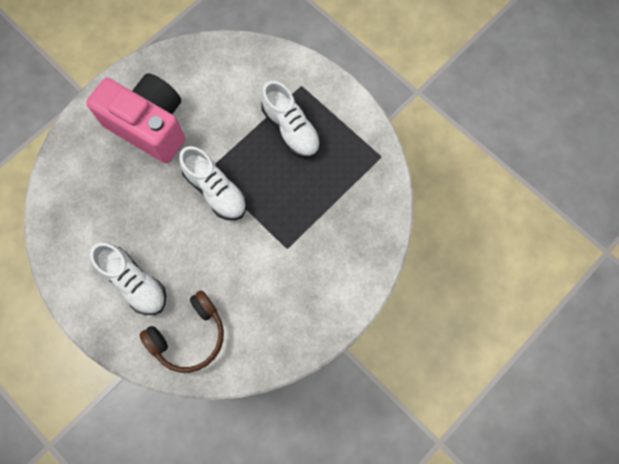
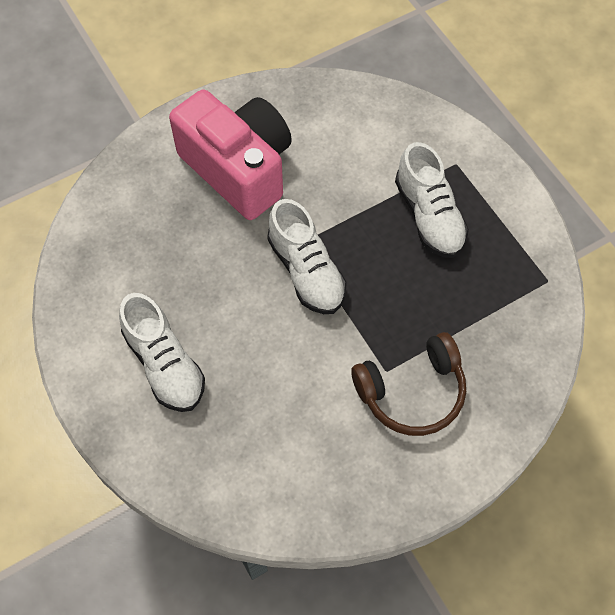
camera: 15 degrees right, 10 degrees down
brown headphones [140,290,224,373] -> brown headphones moved to [351,332,466,436]

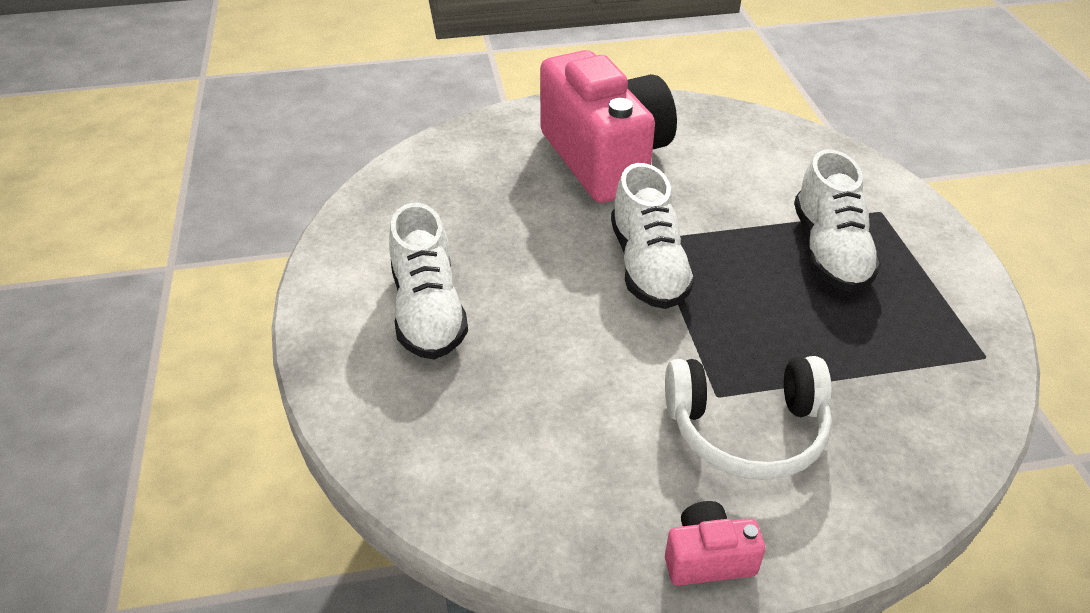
camera: 20 degrees right, 20 degrees down
brown headphones [351,332,466,436] -> white headphones [665,356,832,480]
none -> pink camera [665,501,765,586]

